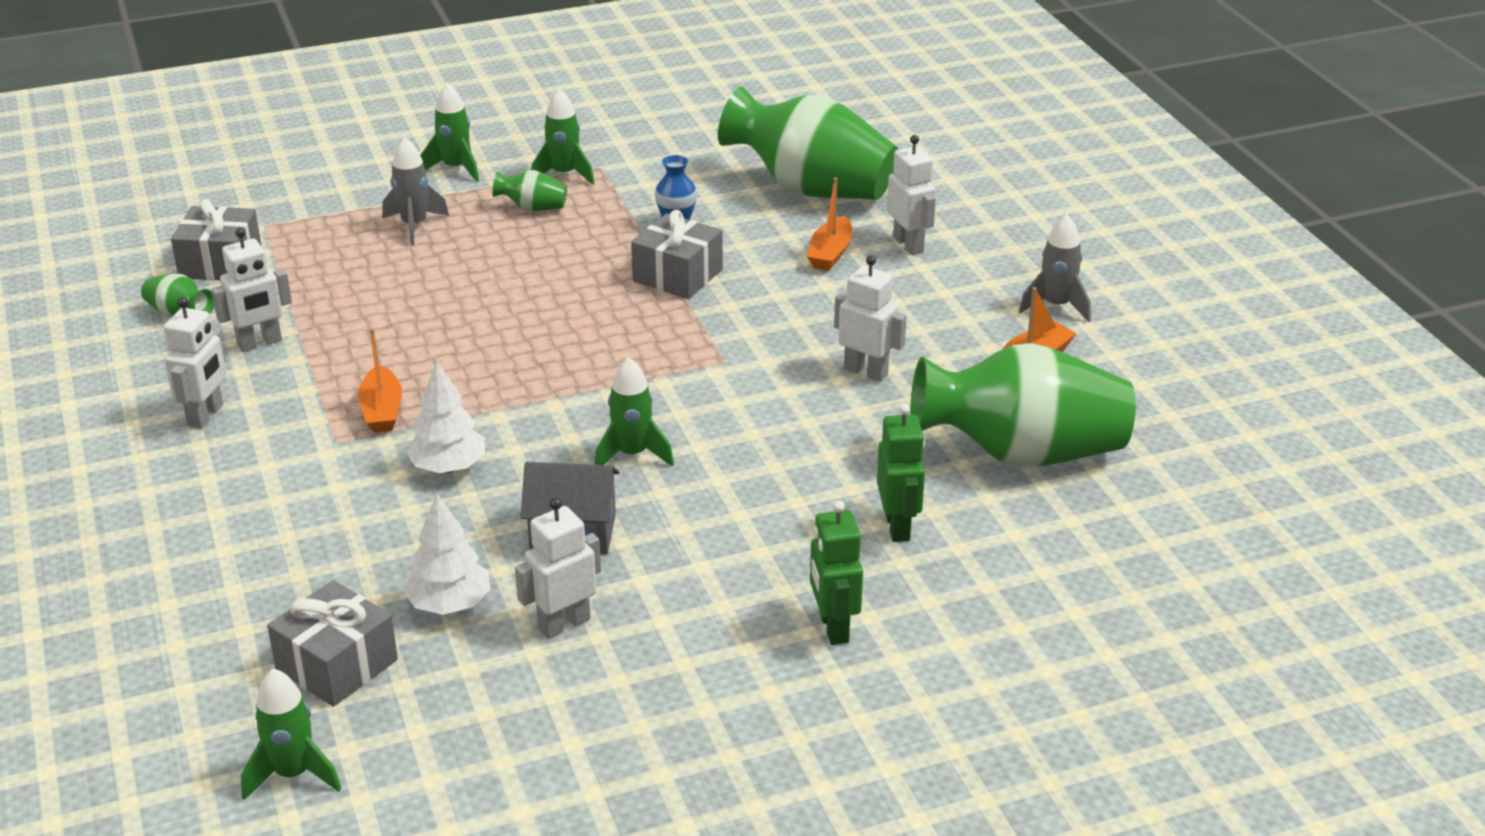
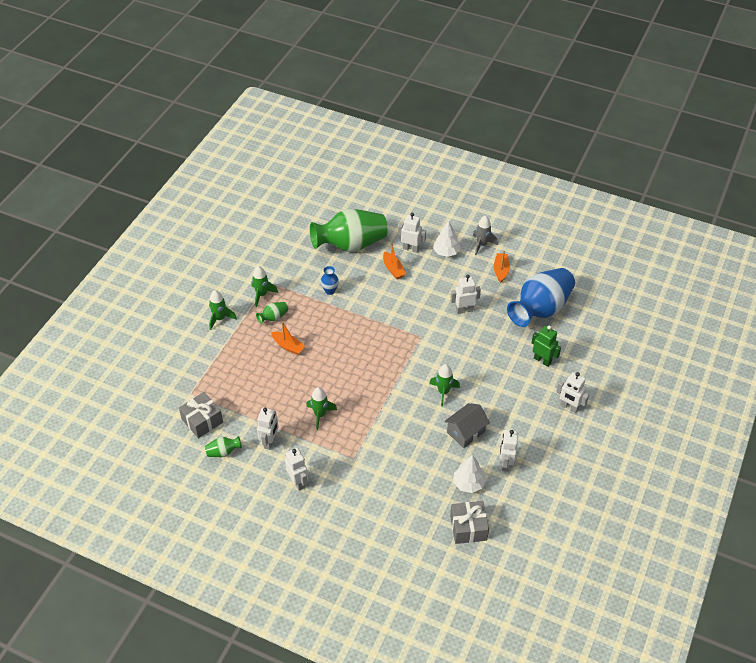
camera: 45 degrees left, 15 degrees up
green rocket [241,668,341,800] -> green rocket moved to [306,387,337,430]
orange boat [358,328,402,433] -> orange boat moved to [271,321,305,355]
grey rocket [382,137,449,245] -> none
white tree [406,361,485,473] -> white tree moved to [433,221,461,257]
grey gift [631,210,723,299] -> none
green robot [810,501,863,645] -> white robot [556,372,589,413]
green vase [910,343,1136,467] -> blue vase [507,268,575,327]

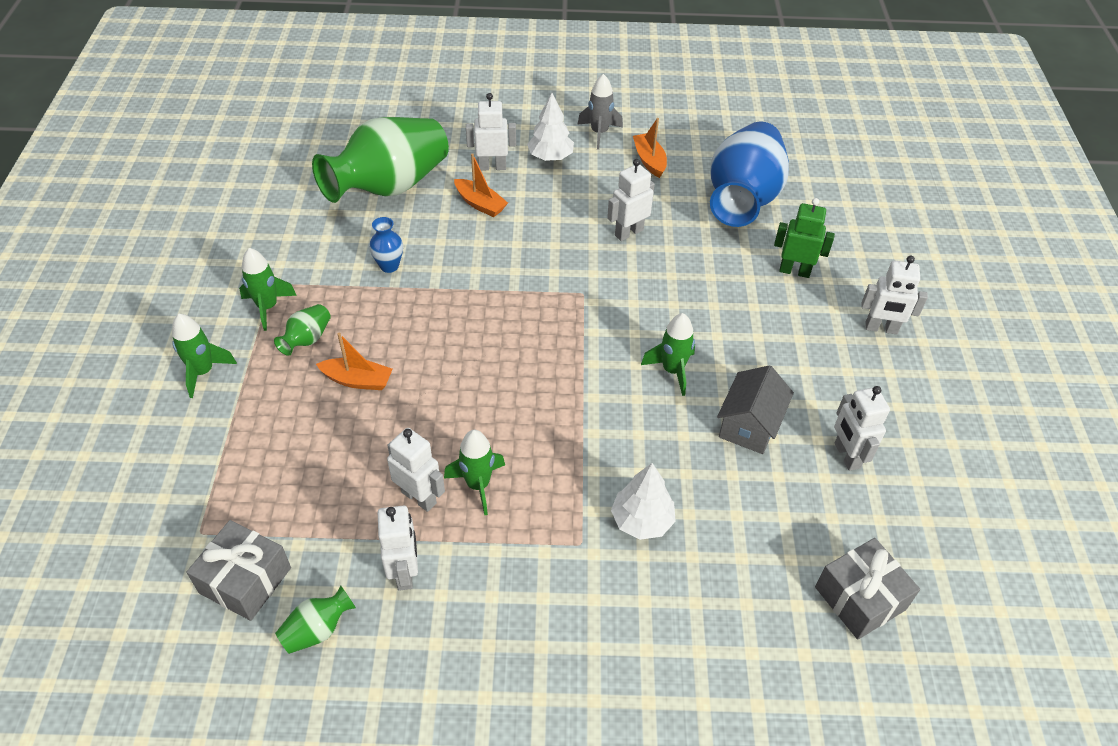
camera: 25 degrees left, 0 degrees up
white robot [285,448,308,491] -> white robot moved to [387,428,445,512]
white tree [453,455,486,493] -> white tree moved to [611,463,676,540]

